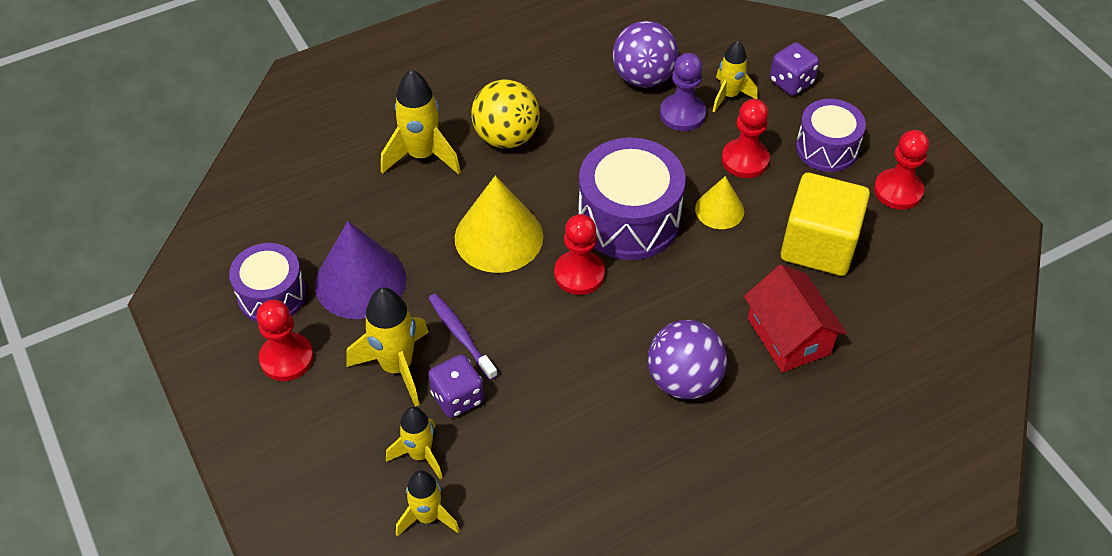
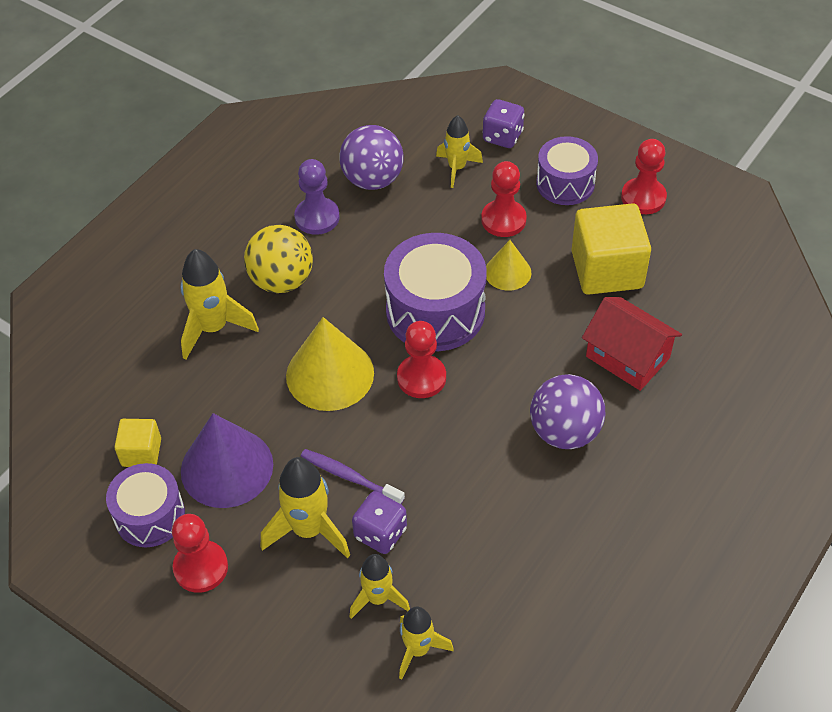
camera: 25 degrees left, 0 degrees up
purple pawn [660,53,706,131] -> purple pawn moved to [294,159,340,235]
none -> yellow cube [114,419,161,467]

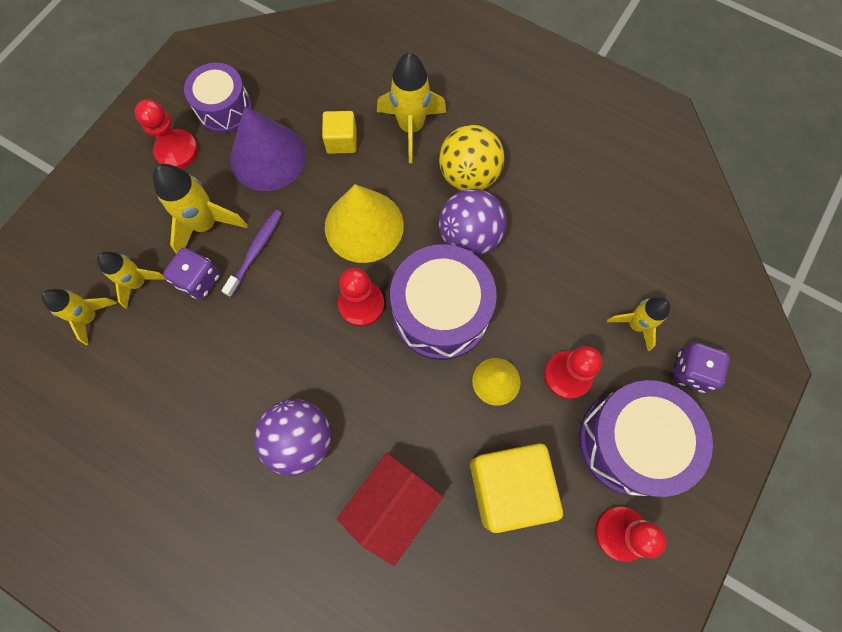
camera: 85 degrees right, 20 degrees up
yellow cube [114,419,161,467] -> yellow cube moved to [322,111,357,154]
purple pawn [294,159,340,235] -> none
purple ball [339,125,404,190] -> purple ball moved to [439,189,506,256]
purple drum [536,136,598,205] -> purple drum [579,380,713,497], size x1.58

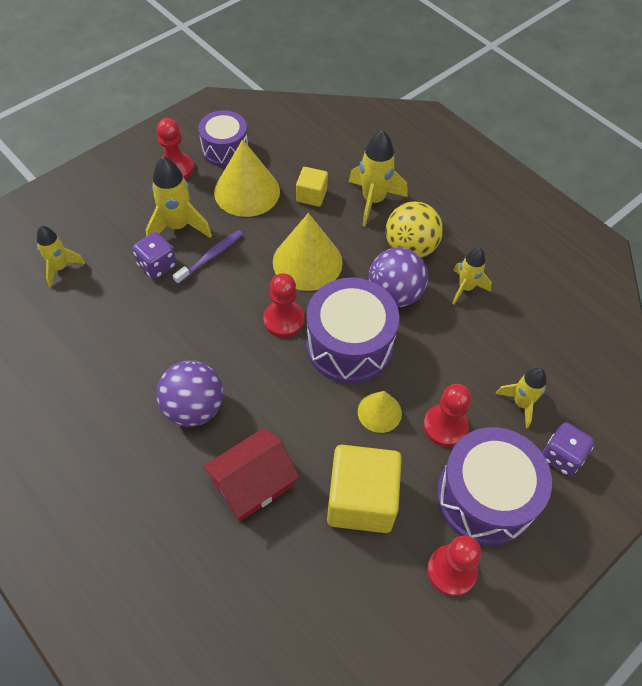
camera: 15 degrees right, 15 degrees down
yellow rocket [97,252,167,309] -> yellow rocket moved to [452,247,492,305]
purple cone [230,107,306,191] -> yellow cone [214,139,280,217]

